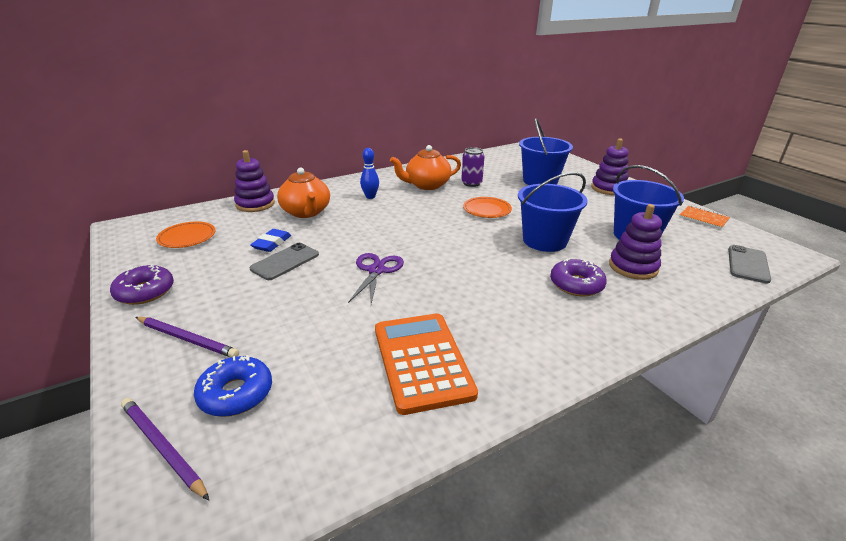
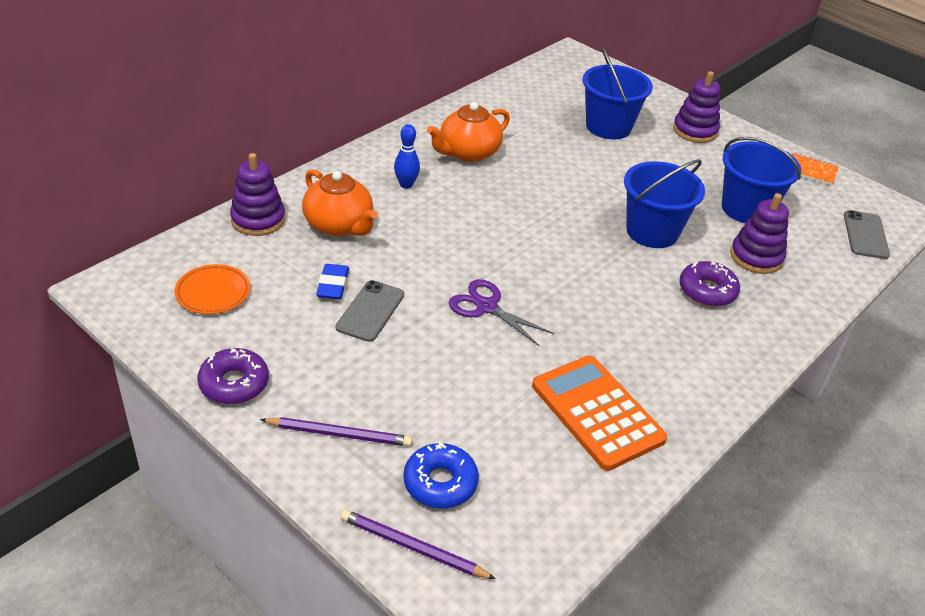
camera: 20 degrees left, 10 degrees up
purple scissors [348,253,404,304] -> purple scissors turned 45 degrees counterclockwise [449,279,554,347]
purple can [461,147,485,187] -> none
orange plate [463,197,512,218] -> none

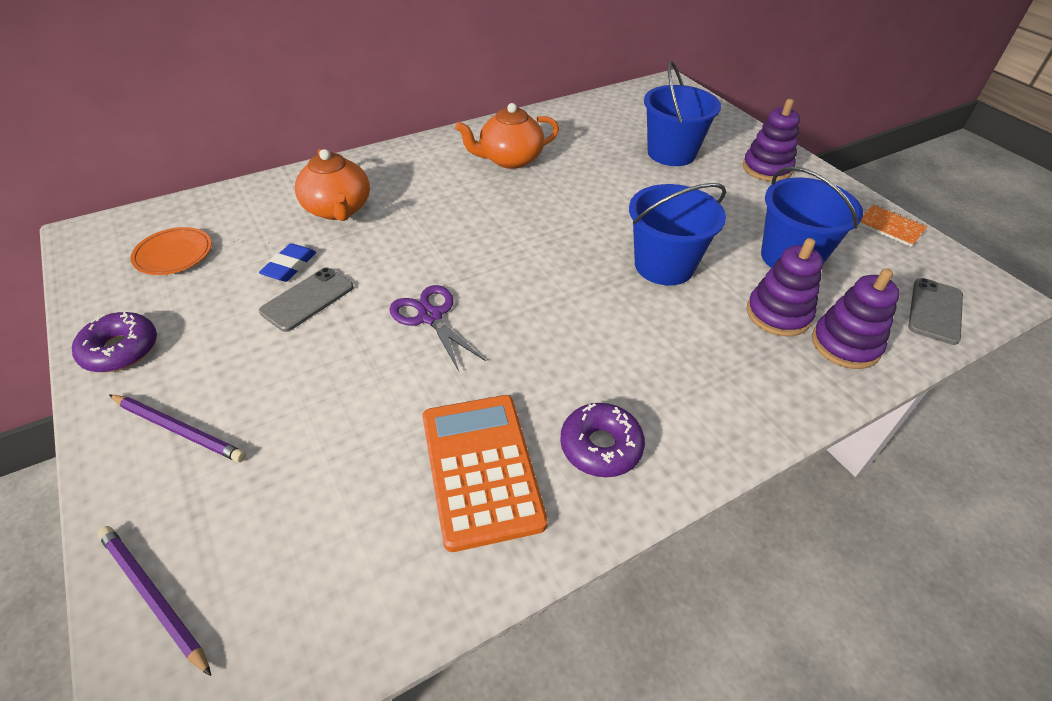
camera: 20 degrees right, 5 degrees up
purple stacking toy [230,153,285,236] -> purple stacking toy moved to [812,268,900,369]
blue bowling pin [394,124,420,189] -> none
blue donut [403,442,479,508] -> none
purple donut [679,261,740,307] -> purple donut moved to [560,403,645,477]

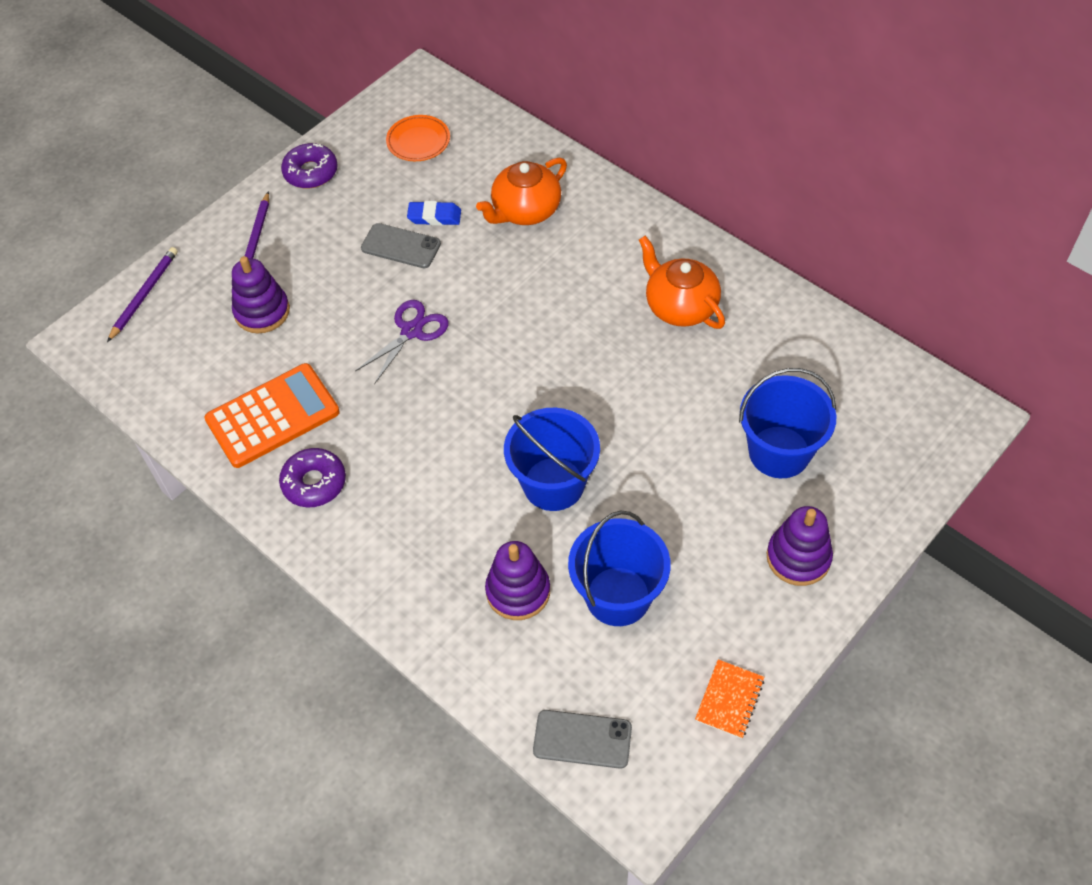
camera: 75 degrees right, 10 degrees up
purple stacking toy [812,268,900,369] -> purple stacking toy moved to [232,256,290,333]

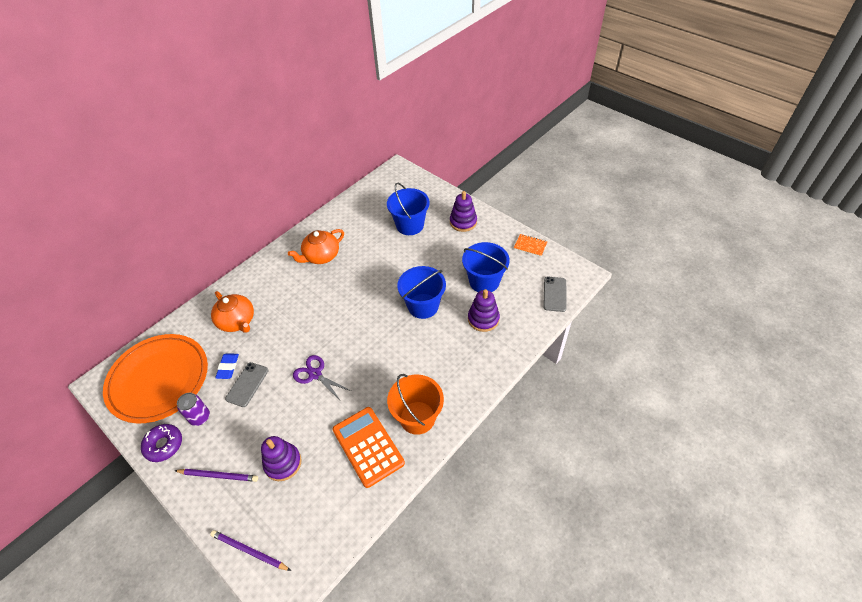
camera: 90 degrees left, 5 degrees down
purple donut [279,448,346,507] -> orange bucket [387,374,444,435]
orange plate [386,115,450,161] -> orange plate [103,334,208,424], size x2.38
none -> purple can [177,393,210,426]

